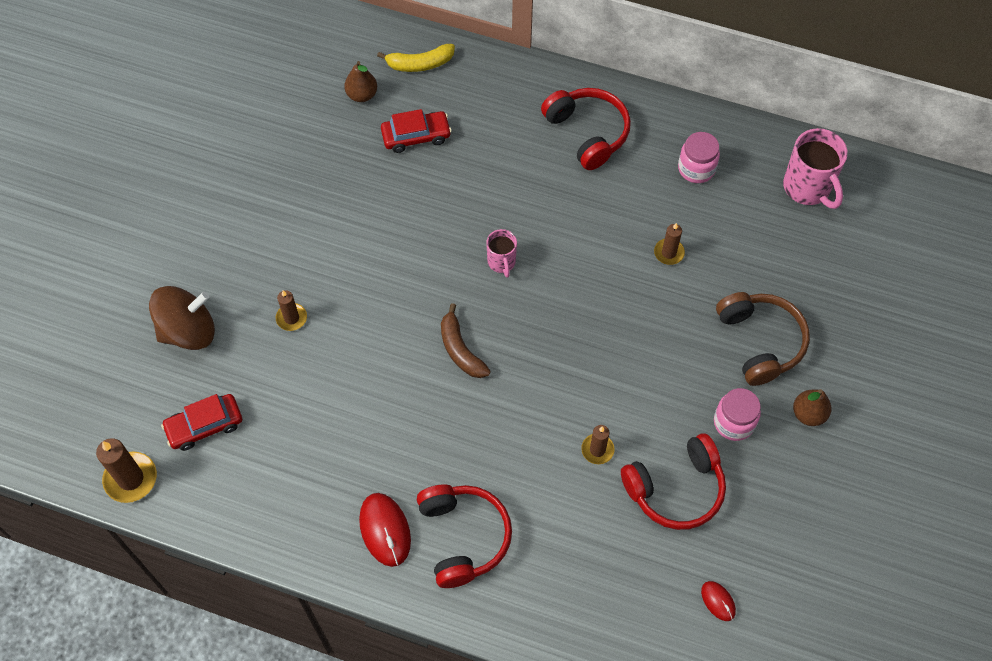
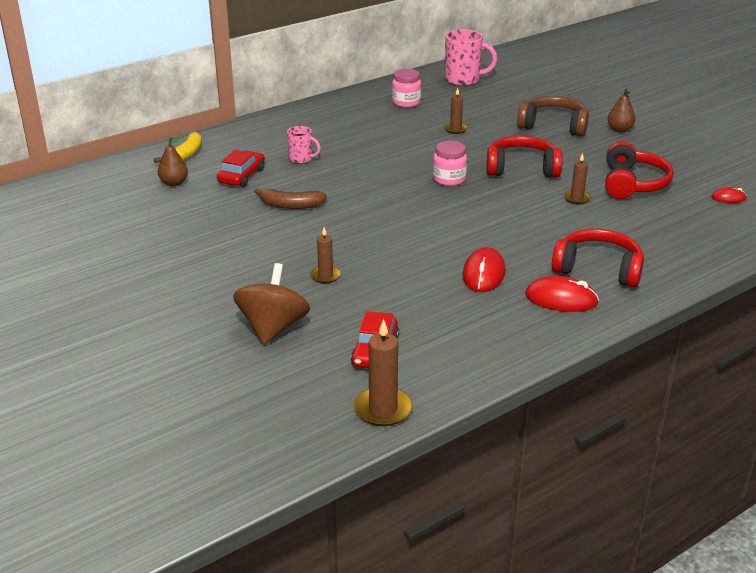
camera: 55 degrees left, 30 degrees down
brown banana [441,303,491,378] -> brown banana moved to [254,188,327,209]
pink mug [486,229,517,277] -> pink mug moved to [287,126,321,164]
red headphones [541,88,631,170] -> red headphones moved to [486,136,563,178]
pink jar [714,388,761,441] -> pink jar moved to [433,141,467,186]
none -> red mouse [462,247,506,292]

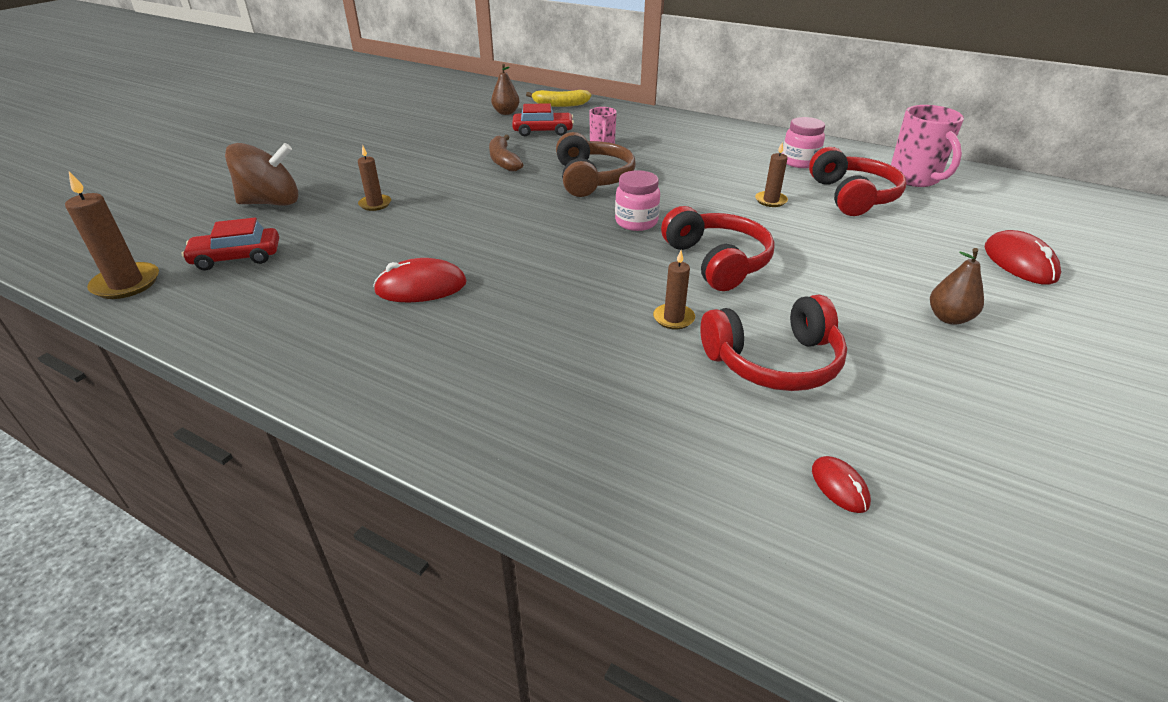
camera: 65 degrees right, 5 degrees up
brown headphones [517,96,589,136] -> brown headphones moved to [556,132,636,197]
red mouse [525,276,599,312] -> red mouse moved to [985,230,1061,285]
red headphones [552,229,644,288] -> red headphones moved to [809,147,906,216]

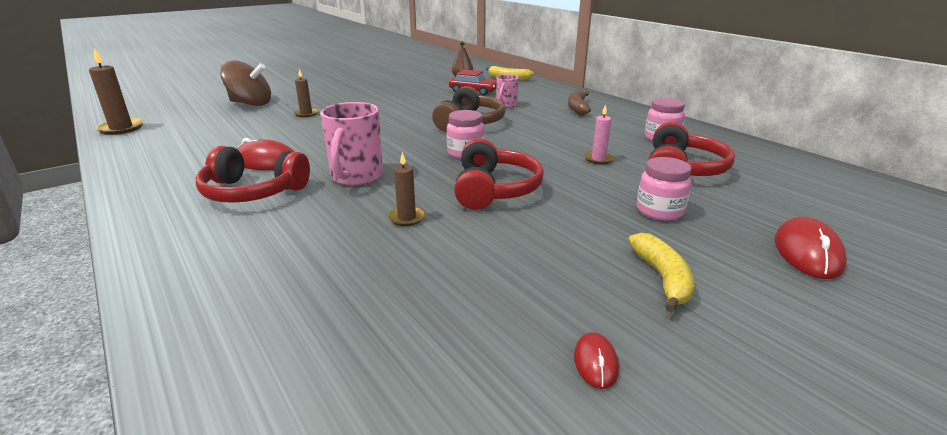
camera: 25 degrees right, 10 degrees down
red car [182,218,279,270] -> none
brown banana [489,135,523,172] -> brown banana moved to [568,90,591,115]
red headphones [700,295,847,391] -> red headphones moved to [196,146,310,203]
brown candle [755,143,788,207] -> pink candle [584,104,614,164]
red mouse [812,456,871,513] -> red mouse moved to [574,332,619,389]
pink mug [891,105,964,187] -> pink mug moved to [320,102,383,186]
brown pear [930,248,984,325] -> yellow banana [628,233,695,313]
none -> pink jar [637,157,691,221]

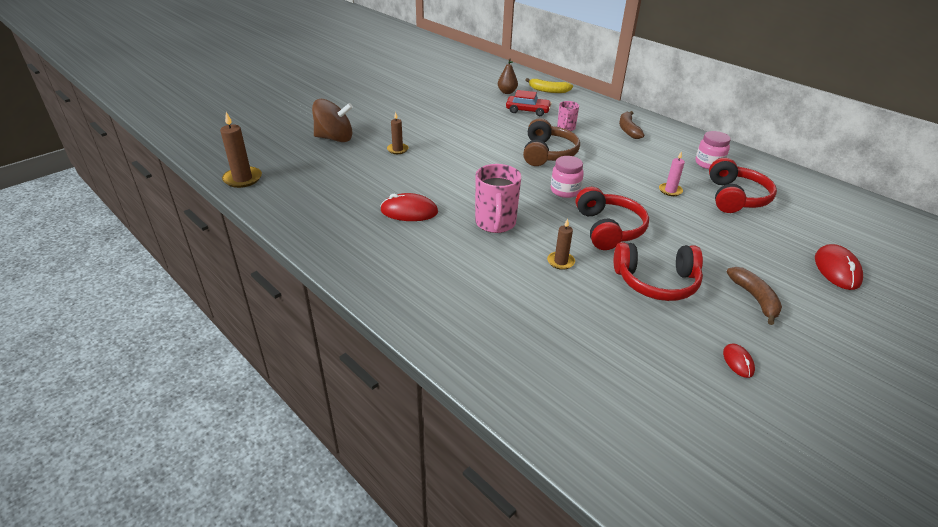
camera: 10 degrees left, 10 degrees up
red headphones [196,146,310,203] -> red headphones moved to [614,242,703,301]
yellow banana [628,233,695,313] -> brown banana [727,267,782,325]
pink jar [637,157,691,221] -> none

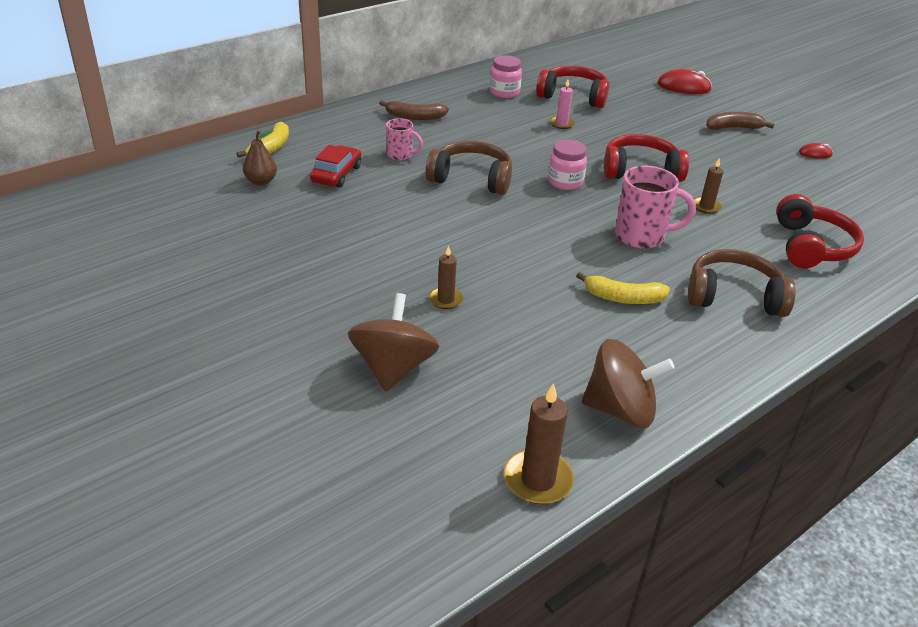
camera: 85 degrees left, 0 degrees up
red mouse [380,193,438,221] -> yellow banana [576,272,670,304]
red headphones [614,242,703,301] -> red headphones moved to [776,194,864,268]
none -> brown spinning top [582,339,675,428]
none -> brown headphones [688,249,796,317]

